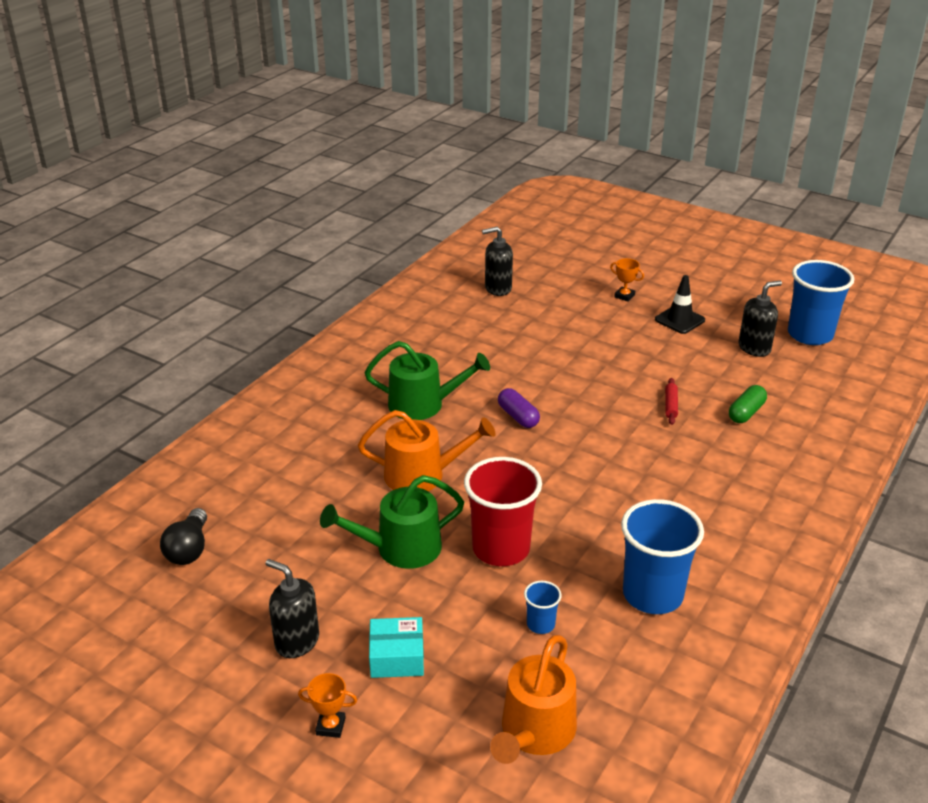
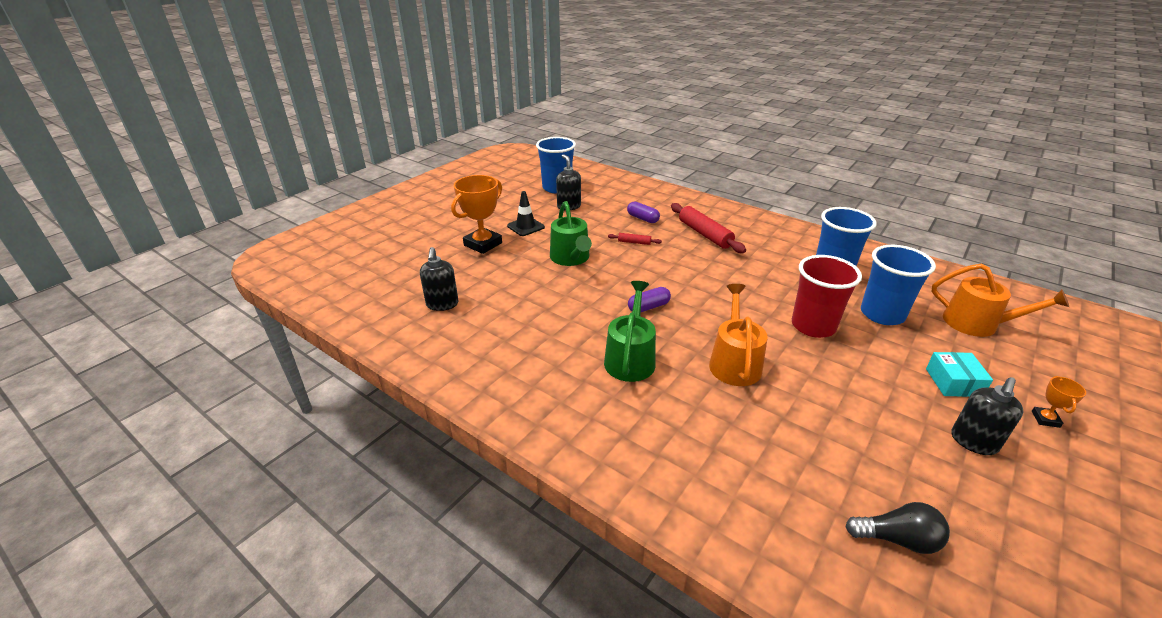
camera: 85 degrees left, 0 degrees up
green watering can [320,475,464,569] -> green watering can moved to [550,201,592,266]
blue cup [524,581,562,634] -> blue cup [861,245,936,325], size x2.19
orange trophy [610,258,644,302] -> orange trophy [451,175,502,254], size x2.16
green capsule [729,385,767,423] -> purple capsule [627,201,660,223]
none -> red rolling pin [671,203,746,253]

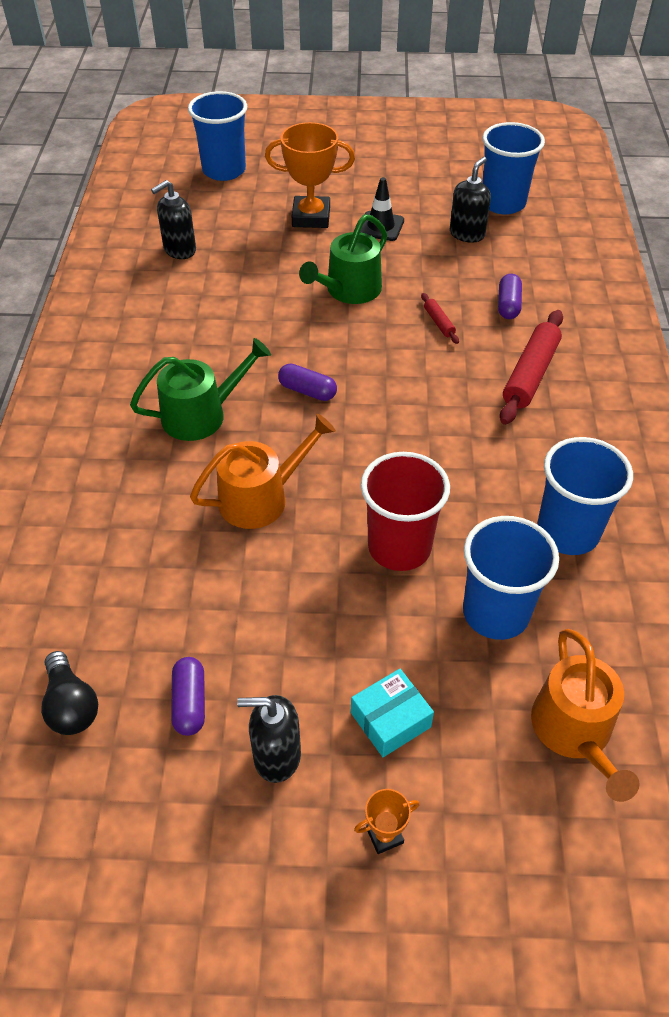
camera: 55 degrees right, 15 degrees up
none -> purple capsule [171,657,205,736]
none -> blue cup [188,91,248,181]

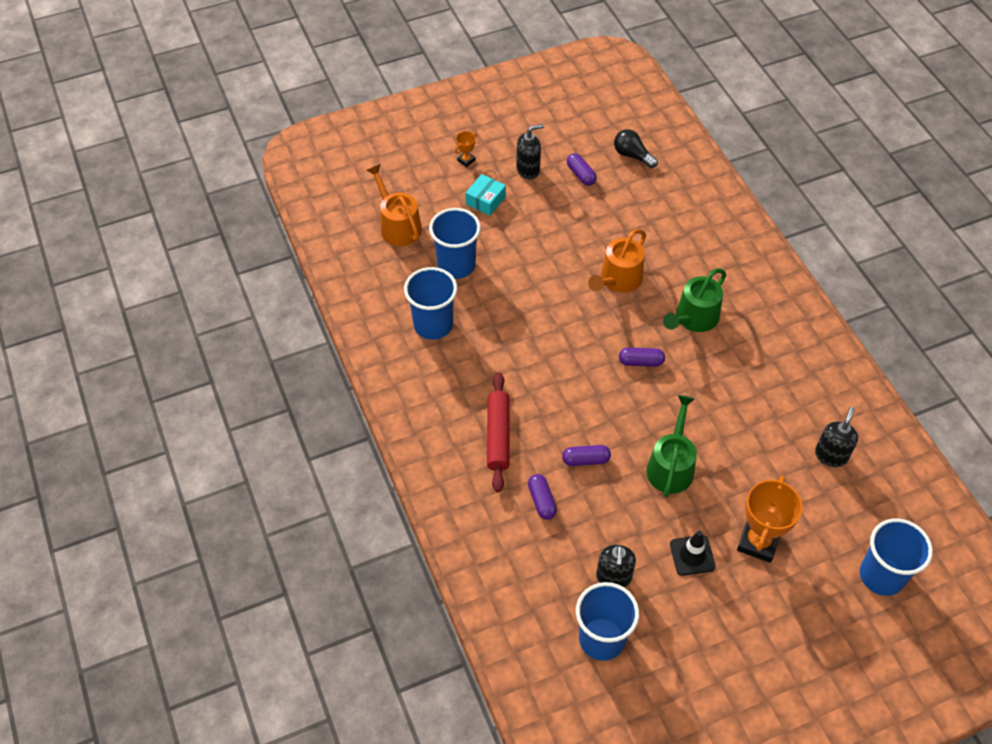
camera: 155 degrees right, 5 degrees up
orange trophy [265,122,355,228] -> orange trophy turned 45 degrees counterclockwise [737,476,803,563]
red cup [361,452,450,571] -> none
red rolling pin [421,293,459,344] -> purple capsule [562,445,611,466]

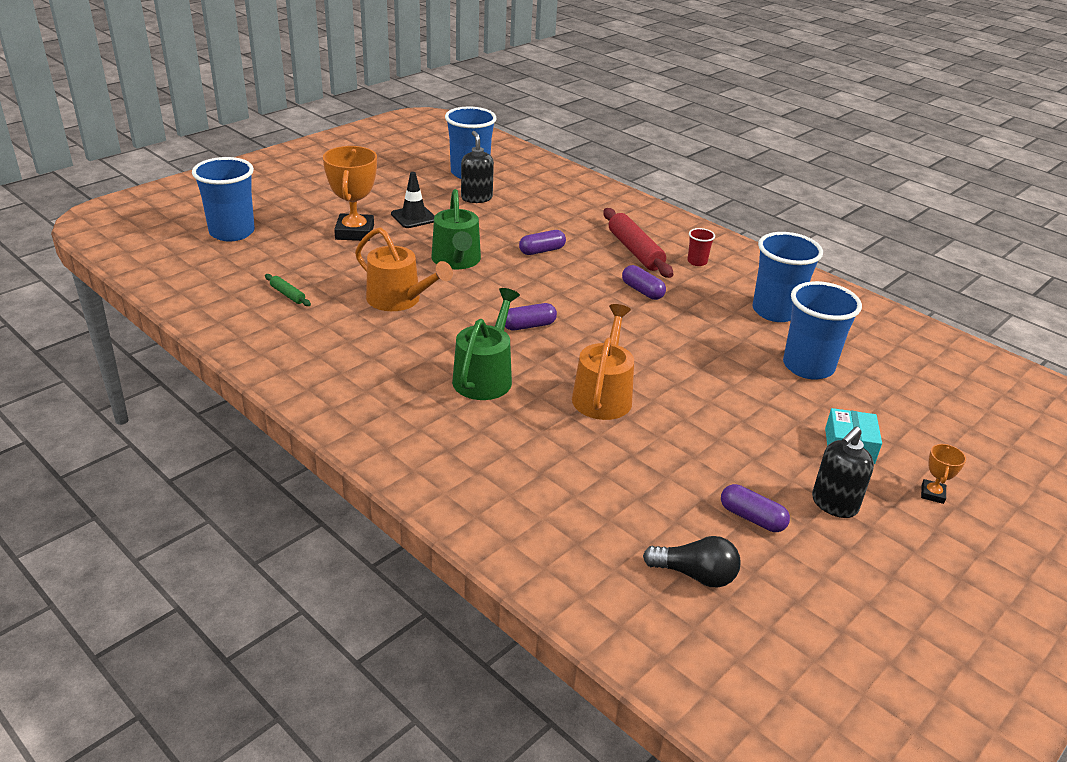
camera: 155 degrees right, 20 degrees down
orange watering can [367,164,422,246] -> orange watering can moved to [355,227,453,311]
purple capsule [528,474,557,520] -> purple capsule moved to [622,265,666,300]
black soap dispenser [815,407,858,467] -> green rolling pin [265,274,311,306]
none -> red cup [687,228,715,266]

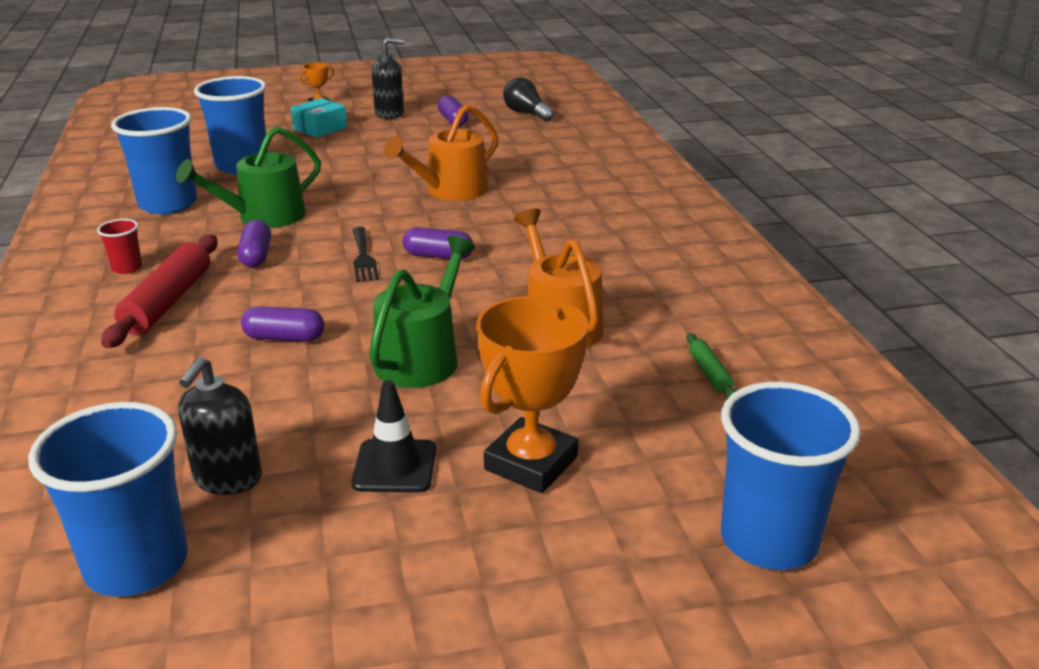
camera: 145 degrees left, 5 degrees down
green watering can [452,288,520,400] -> green watering can moved to [176,126,321,228]
none -> black fork [352,227,379,282]

